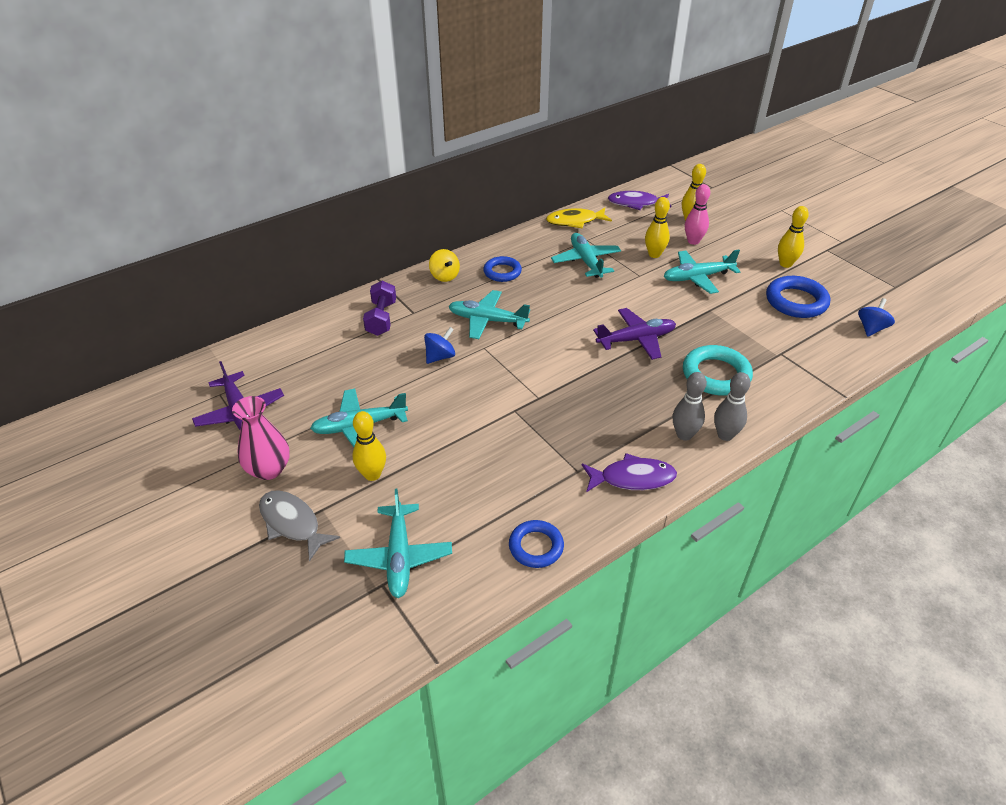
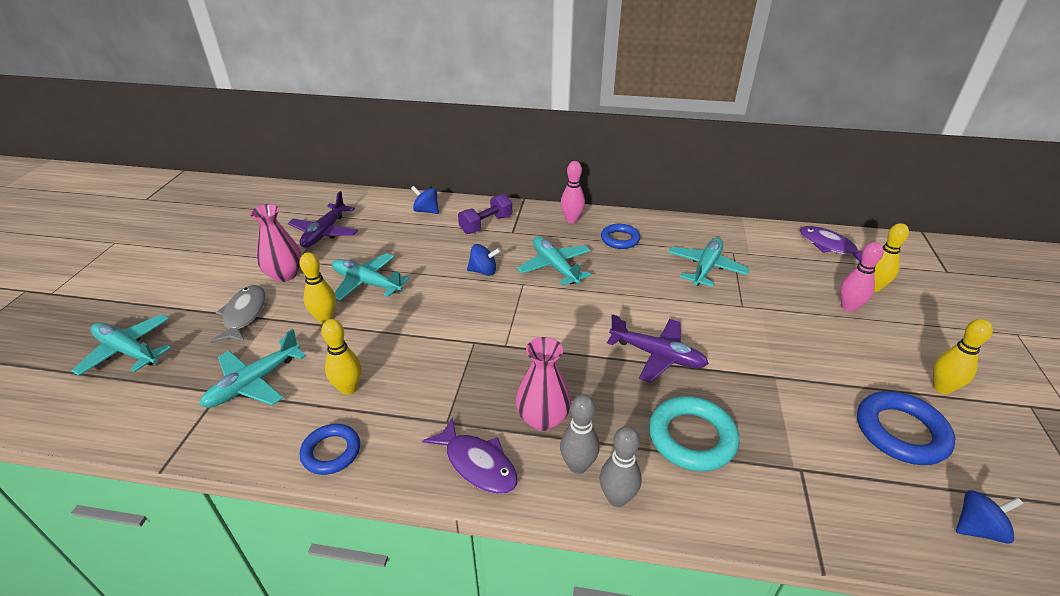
camera: 45 degrees right, 5 degrees down
yellow spinning top [429,249,460,282] -> pink bowling pin [561,161,585,223]
yellow fish [546,208,612,228] -> none
yellow bowling pin [645,197,670,258] -> yellow bowling pin moved to [321,319,361,395]
turquoise plane [664,250,741,294] -> turquoise plane moved to [71,314,170,376]
none -> blue spinning top [411,186,439,214]
none -> pink vase [516,337,571,431]

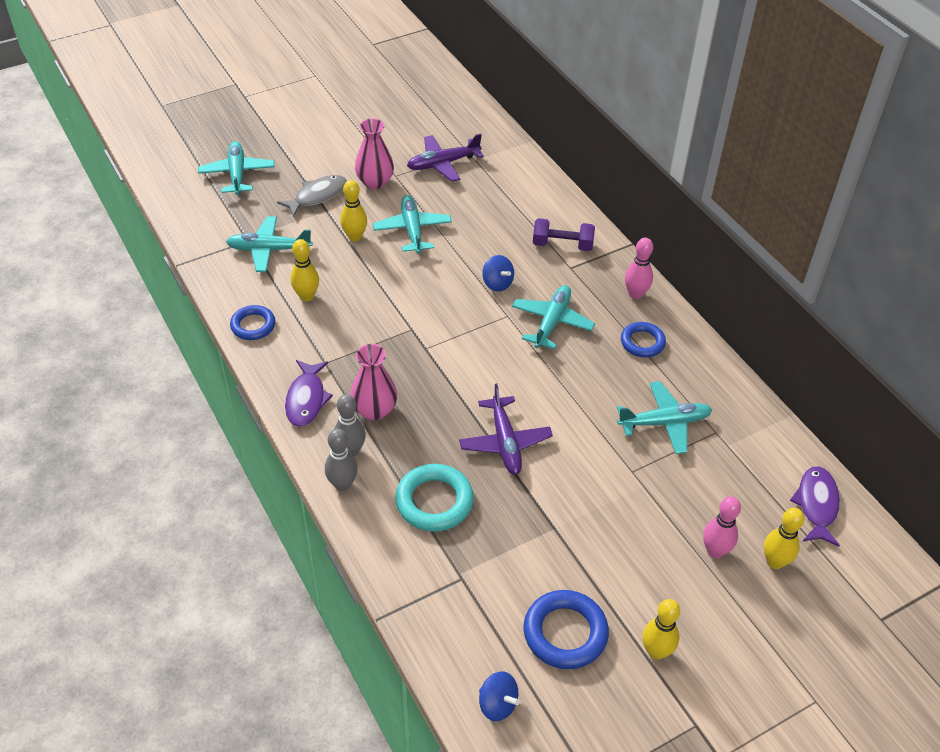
camera: 50 degrees right, 10 degrees up
blue spinning top [411,186,439,214] -> none

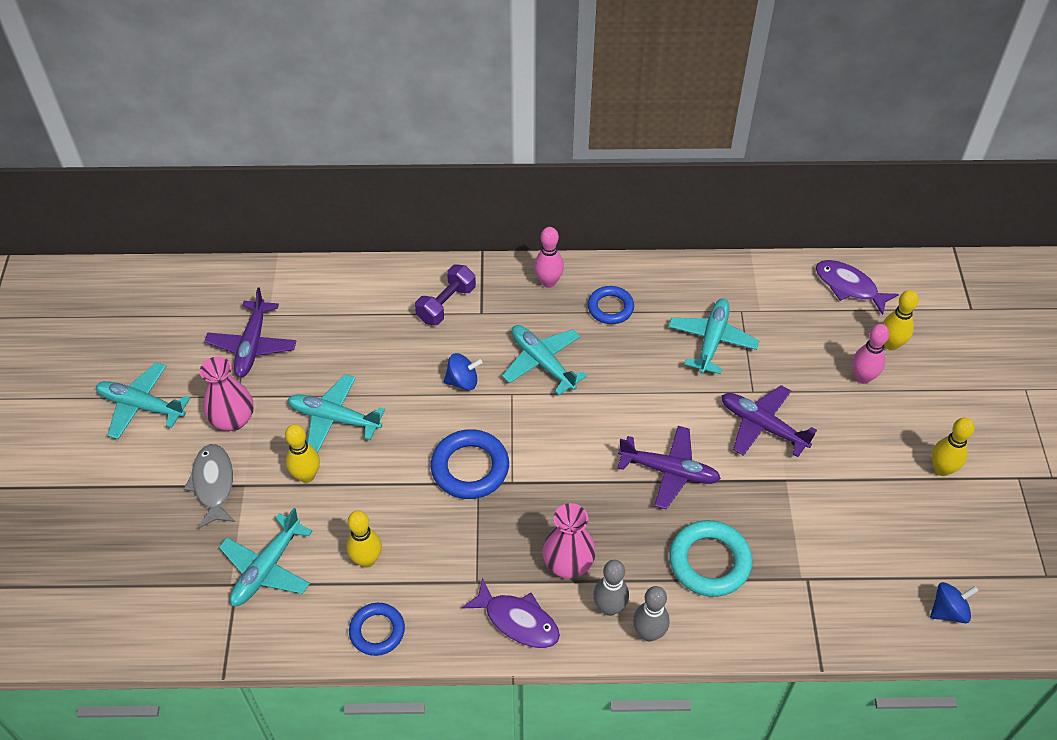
camera: 60 degrees left, 5 degrees up
turquoise plane [198,141,275,195] -> turquoise plane moved to [96,362,190,439]
blue ring [523,590,609,669] -> blue ring moved to [431,429,509,499]
none -> purple plane [722,385,817,457]

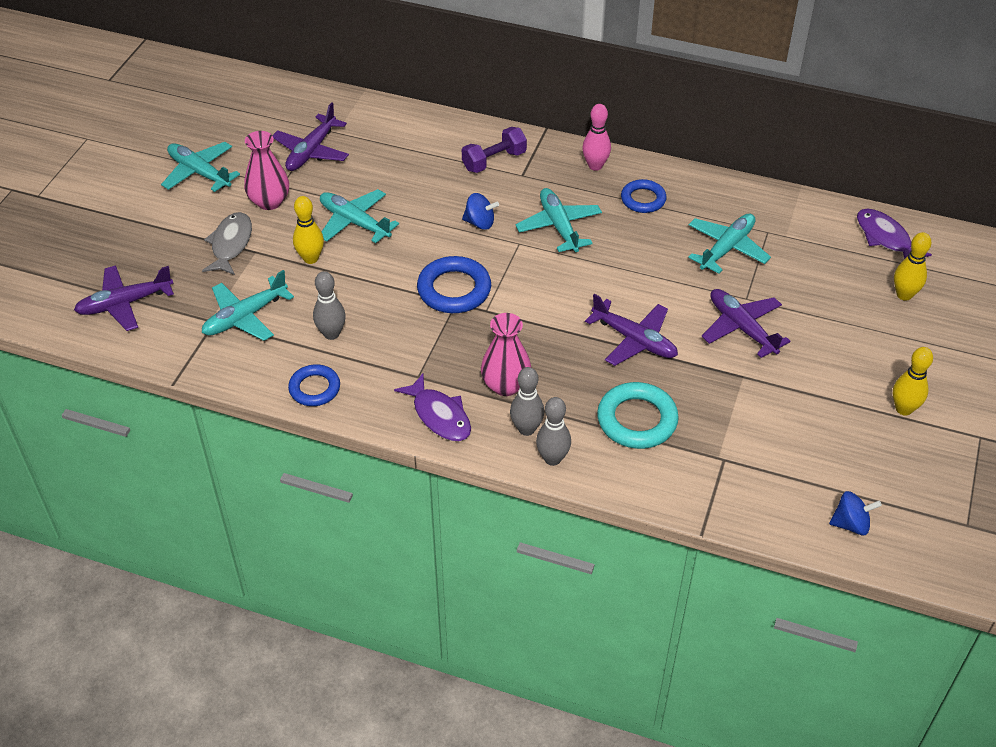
camera: 20 degrees right, 5 degrees down
yellow bowling pin [346,511,382,568] -> grey bowling pin [313,271,346,340]
pink bowling pin [852,324,890,384] -> none
none -> purple plane [74,265,174,331]

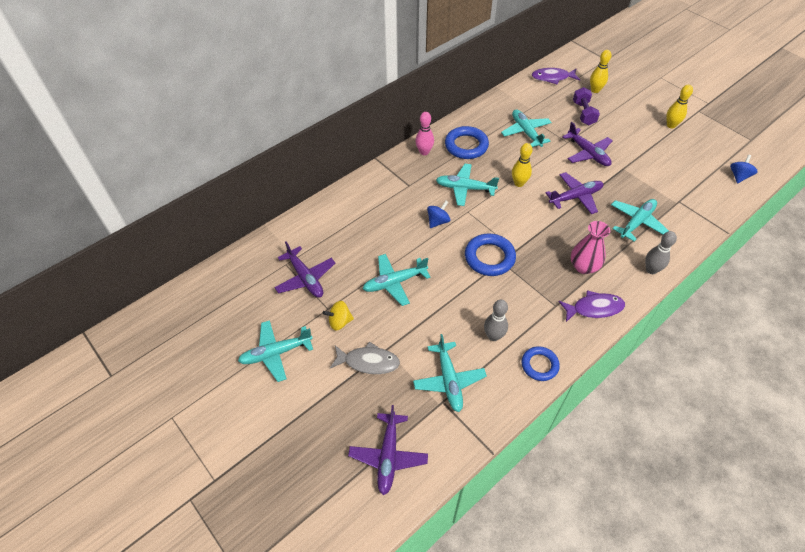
camera: 60 degrees left, 5 degrees up
grey fish [202,212,252,275] -> grey fish turned 150 degrees clockwise [330,341,400,374]
pink vase [244,131,289,210] -> yellow spinning top [323,301,354,331]
yellow bowling pin [293,196,324,264] -> yellow bowling pin moved to [512,143,533,187]
purple dumbbell [462,127,527,173] -> purple dumbbell moved to [573,87,600,125]
grey bowling pin [510,367,544,436] -> none
turquoise ring [597,382,679,449] -> turquoise plane [611,199,669,242]
blue ring [621,179,667,213] -> blue ring [445,126,489,159], size x1.53
purple plane [702,289,790,358] -> purple plane turned 120 degrees counterclockwise [562,122,613,166]

